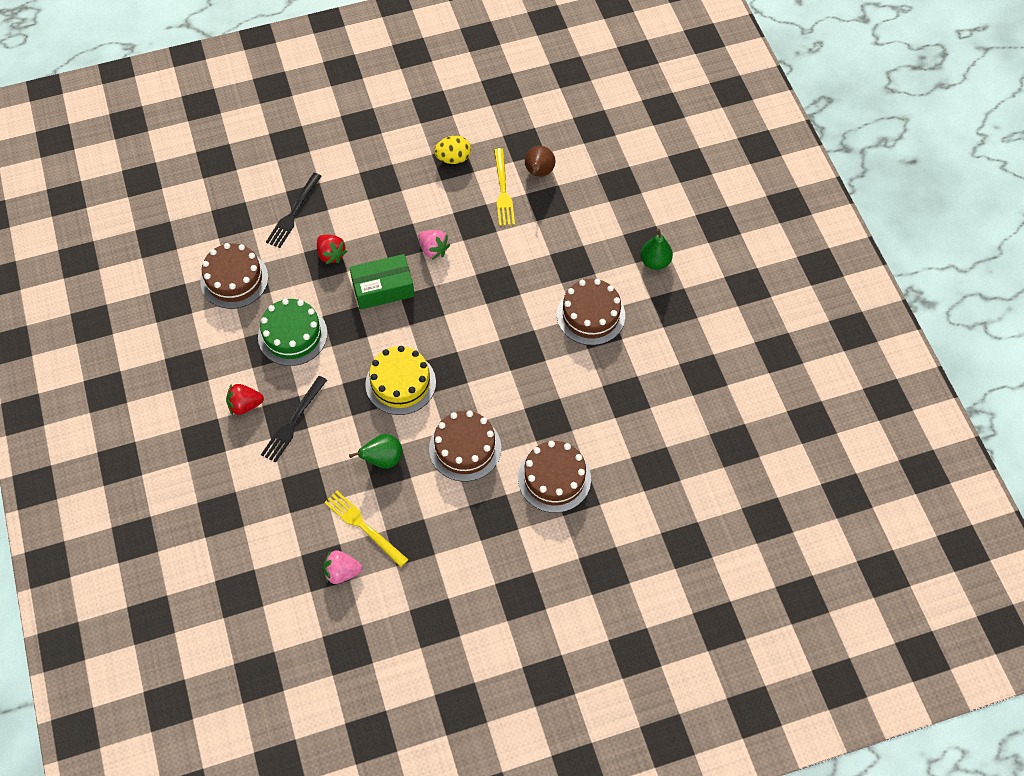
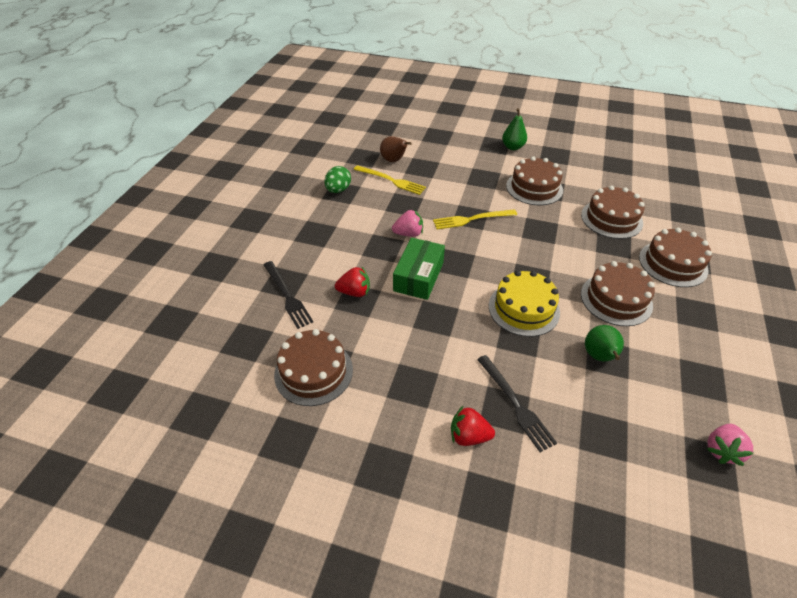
camera: 55 degrees left, 15 degrees down
red strawberry [226,384,264,415] -> red strawberry turned 75 degrees clockwise [451,406,495,446]
green cake [258,299,327,366] -> none
yellow fork [324,491,409,567] -> yellow fork moved to [433,209,517,230]
yellow egg [434,135,471,164] -> green egg [324,166,351,193]
none -> brown cake [581,185,645,239]

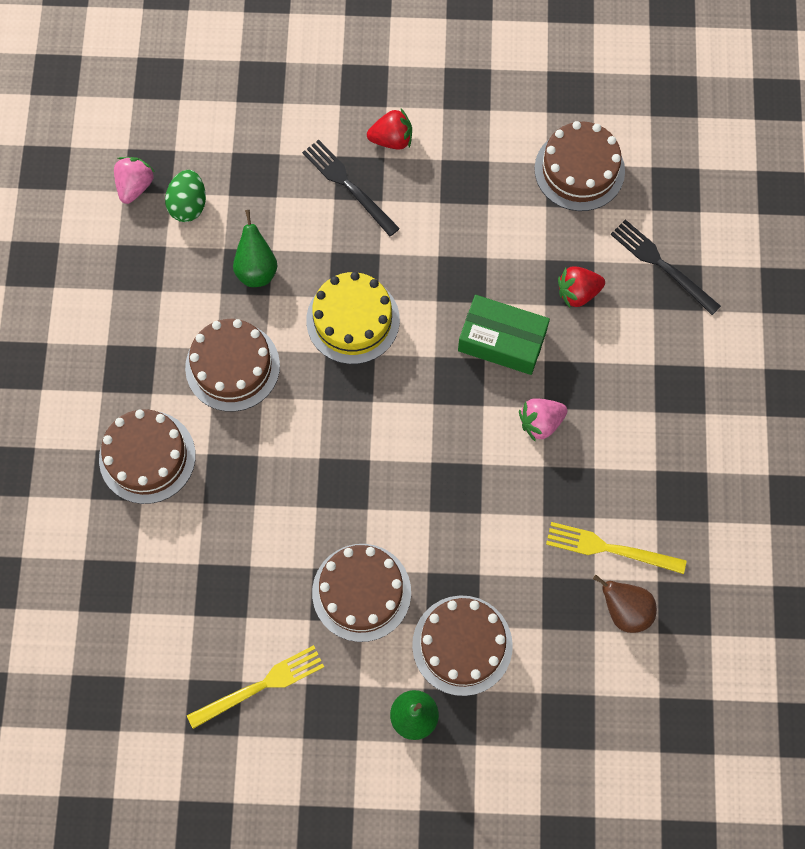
camera: 165 degrees right, 25 degrees up
green egg [324,166,351,193] -> green egg moved to [165,170,206,222]
green box [393,238,445,300] -> green box turned 75 degrees counterclockwise [458,295,550,375]
yellow fork [433,209,517,230] -> yellow fork moved to [187,645,324,729]
brown cake [581,185,645,239] -> brown cake moved to [412,595,513,696]

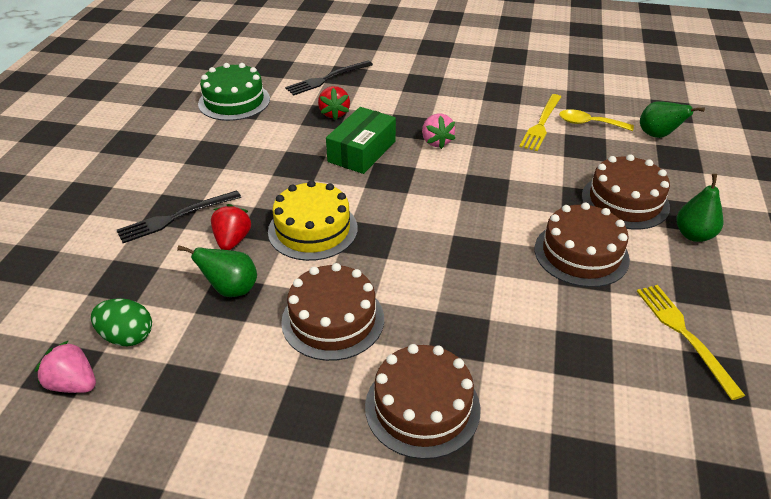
camera: 80 degrees left, 30 degrees down
red strawberry [367,109,412,149] -> red strawberry moved to [211,204,252,250]
brown cake [534,121,625,211] -> green cake [198,63,270,121]
brown pear [593,575,657,633] -> yellow spoon [559,109,634,131]
none -> green pear [640,101,705,138]

